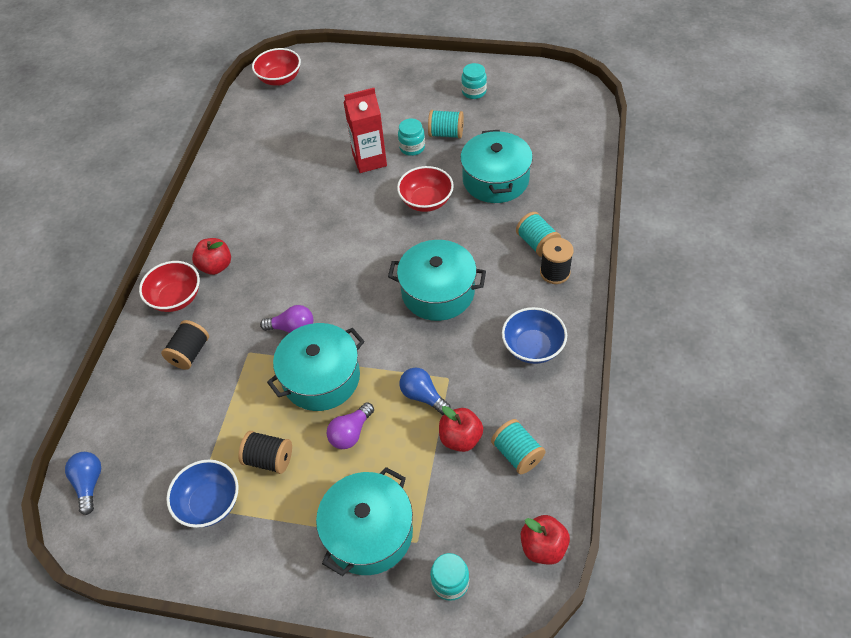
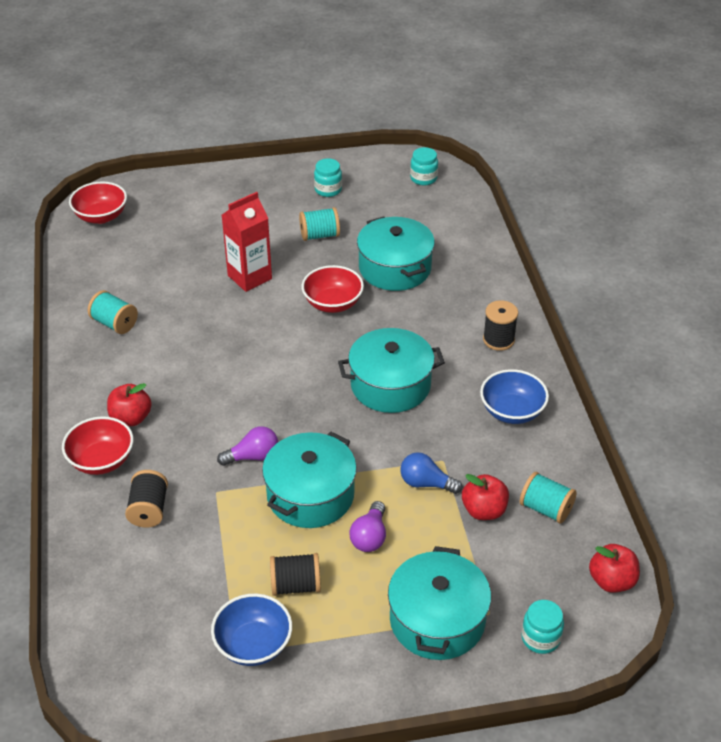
camera: 25 degrees left, 10 degrees down
blue light bulb [65,452,101,515] -> none
turquoise jar [398,118,425,156] -> turquoise jar moved to [410,147,438,186]
turquoise spool [516,212,561,257] -> turquoise spool moved to [88,290,138,334]

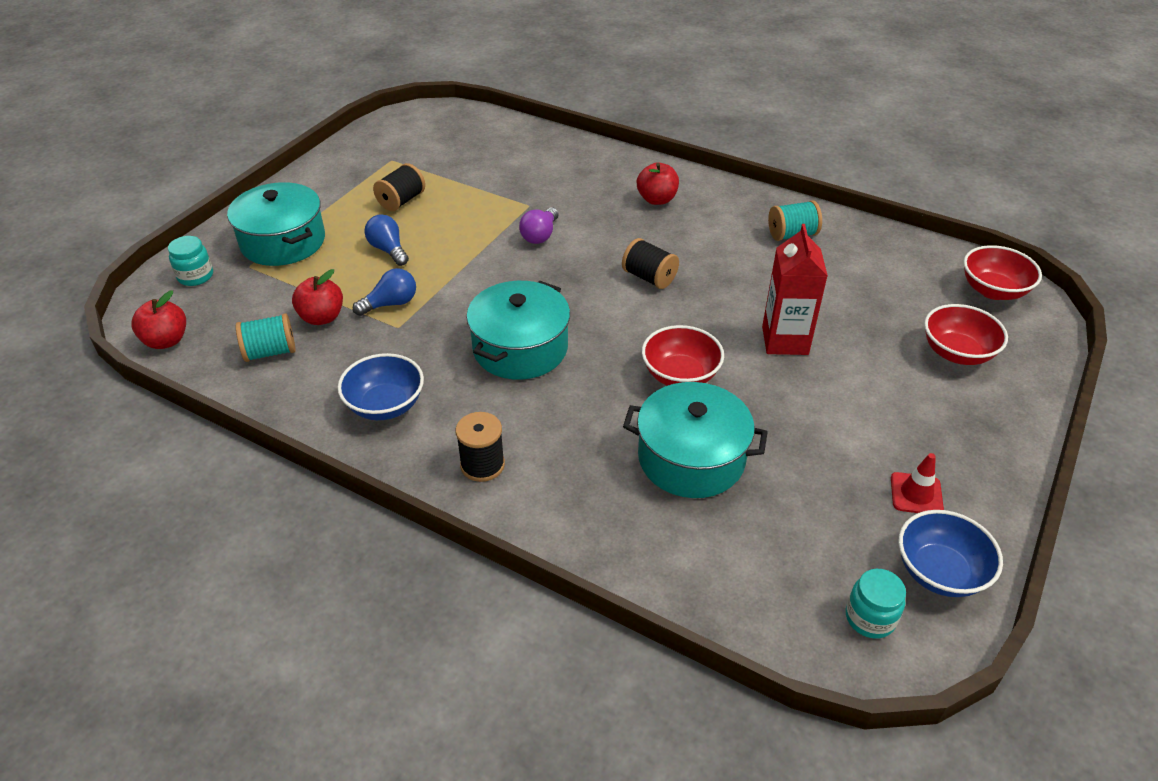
camera: 130 degrees right, 0 degrees up
red bowl [62,416,133,475] -> red bowl moved to [924,304,1008,365]
black spool [125,470,168,527] -> black spool moved to [622,238,679,289]
blue bowl [211,593,292,666] -> blue bowl moved to [898,510,1003,597]
turquoise pot [262,432,357,528] -> none
turquoise spool [299,207,340,241] -> none
turquoise jar [314,158,342,197] -> red traffic cone [891,453,944,513]
purple light bulb [349,501,386,552] -> blue light bulb [364,214,409,266]

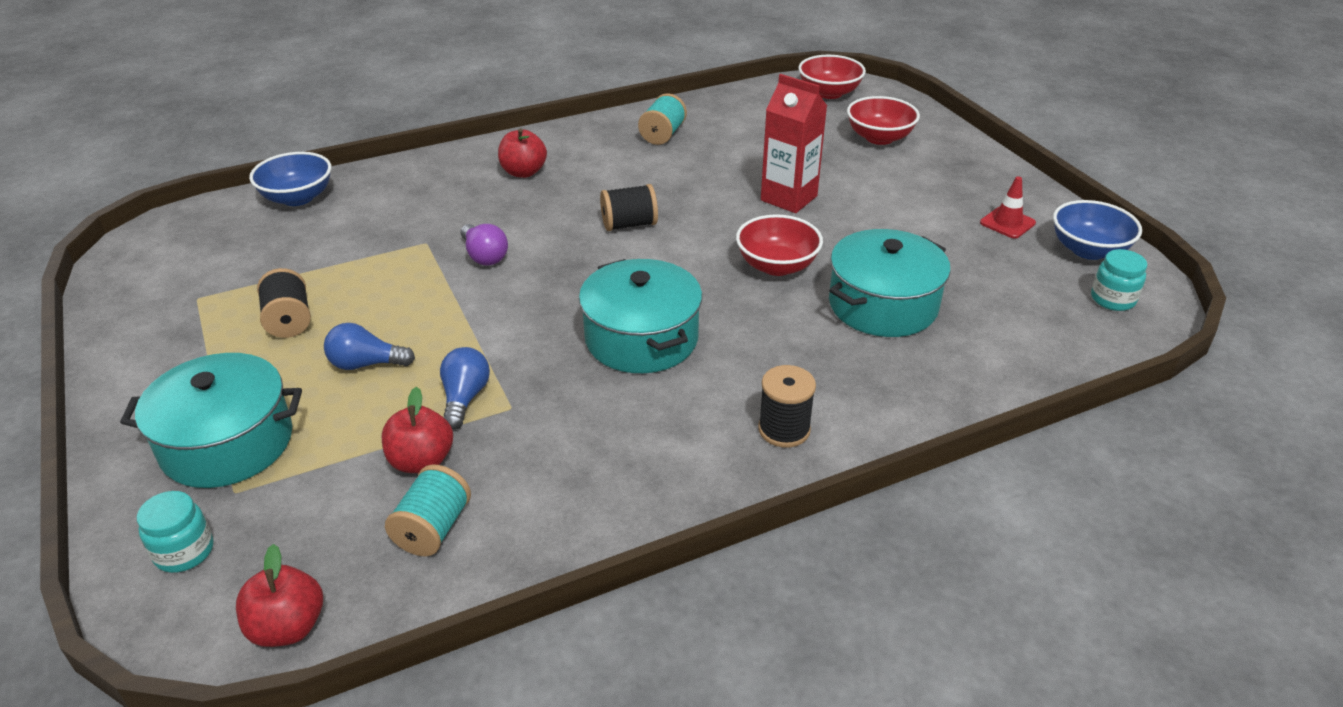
camera: 55 degrees left, 5 degrees down
blue bowl [338,353,424,420] -> blue bowl moved to [249,152,331,206]

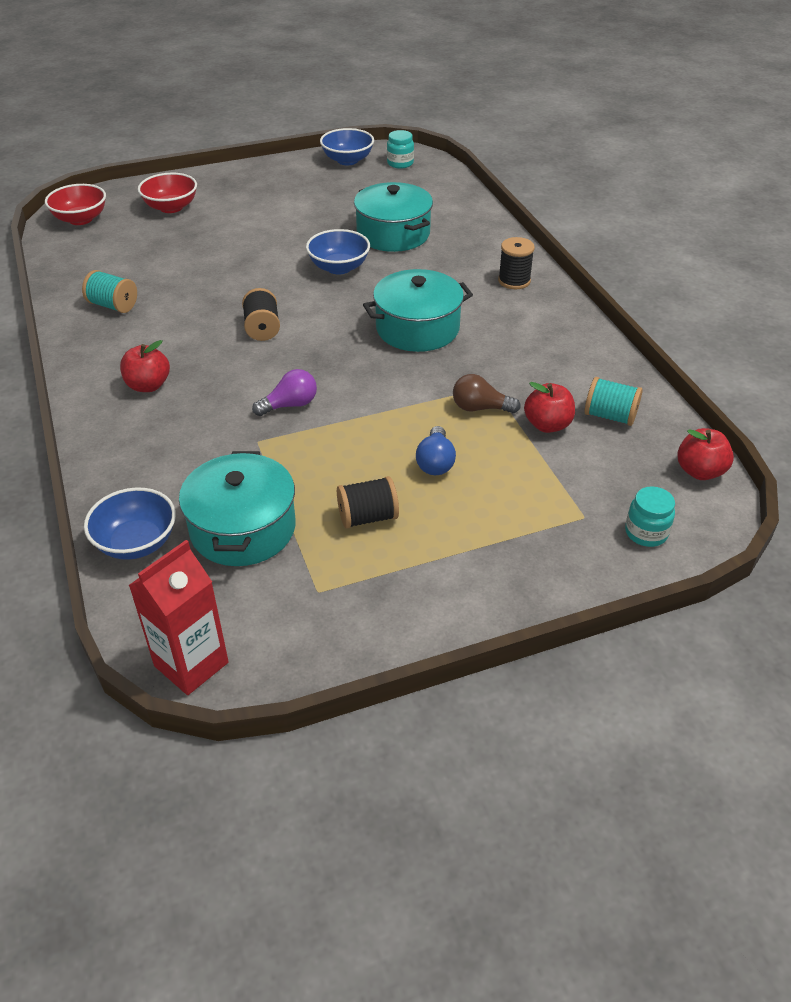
camera: 85 degrees left, 5 degrees up
turquoise pot [120,353,302,488] -> turquoise pot moved to [179,451,296,566]
blue light bulb [440,347,490,430] -> brown light bulb [453,374,521,413]
red bowl [736,214,823,276] -> blue bowl [306,229,370,275]
red carton [761,74,827,213] -> red carton moved to [129,540,229,695]
red traffic cone [980,176,1036,238] -> none

